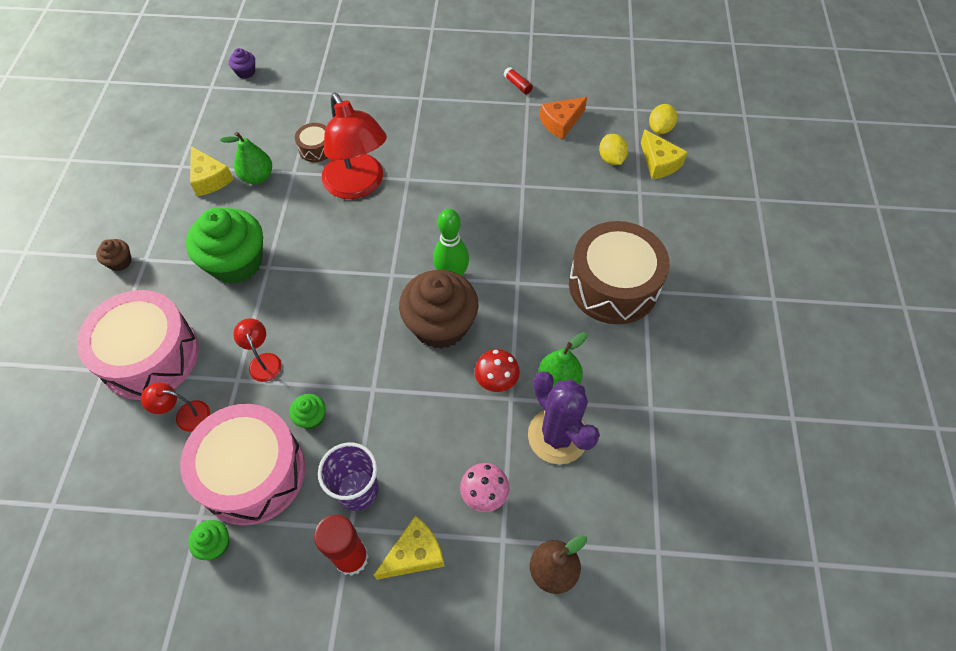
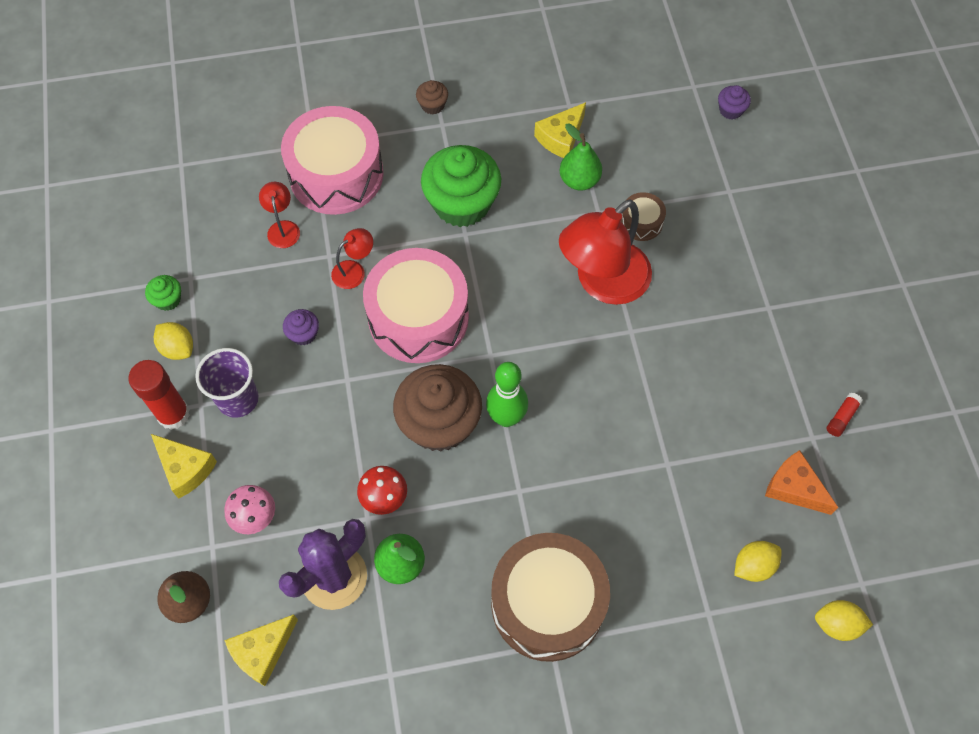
camera: 75 degrees right, 5 degrees up
pink drum [180,404,305,525] -> pink drum moved to [363,248,469,363]
green cupcake [289,394,326,429] -> purple cupcake [283,309,319,345]
yellow cheese [641,129,688,179] -> yellow cheese moved to [224,614,298,686]
none -> yellow lemon [154,322,193,360]

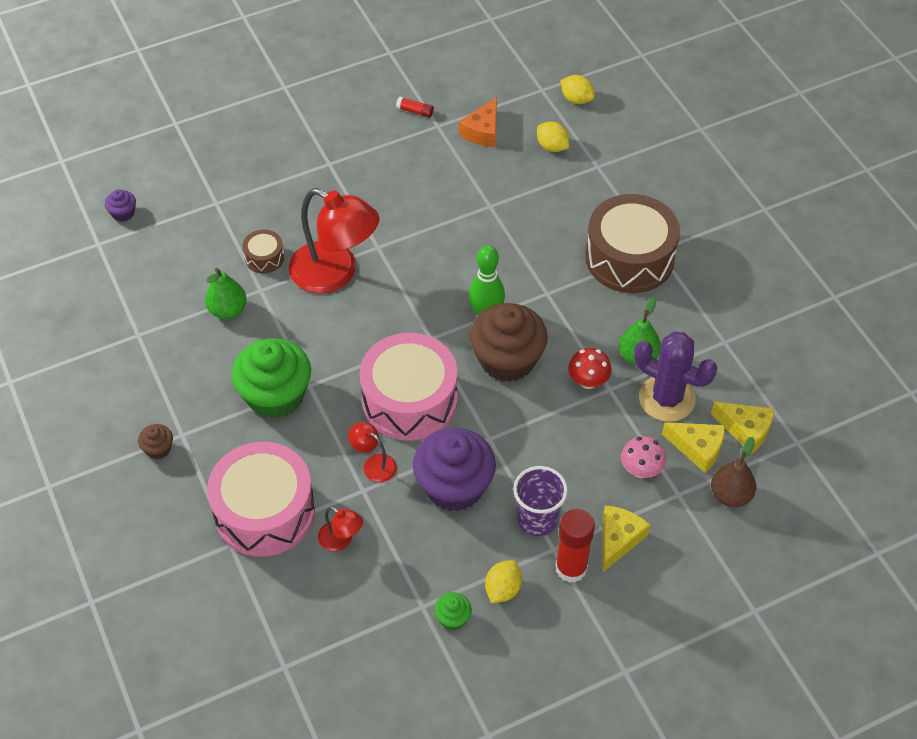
camera: 105 degrees left, 10 degrees down
red lamp [259,182,300,248] -> red lamp turned 120 degrees counterclockwise [318,507,363,551]
purple cupcake [283,309,319,345] -> purple cupcake [413,428,496,512], size x2.32
yellow cheese [534,102,586,158] -> yellow cheese moved to [662,422,725,473]
yellow lemon [815,600,873,641] -> yellow lemon turned 45 degrees counterclockwise [560,75,595,104]

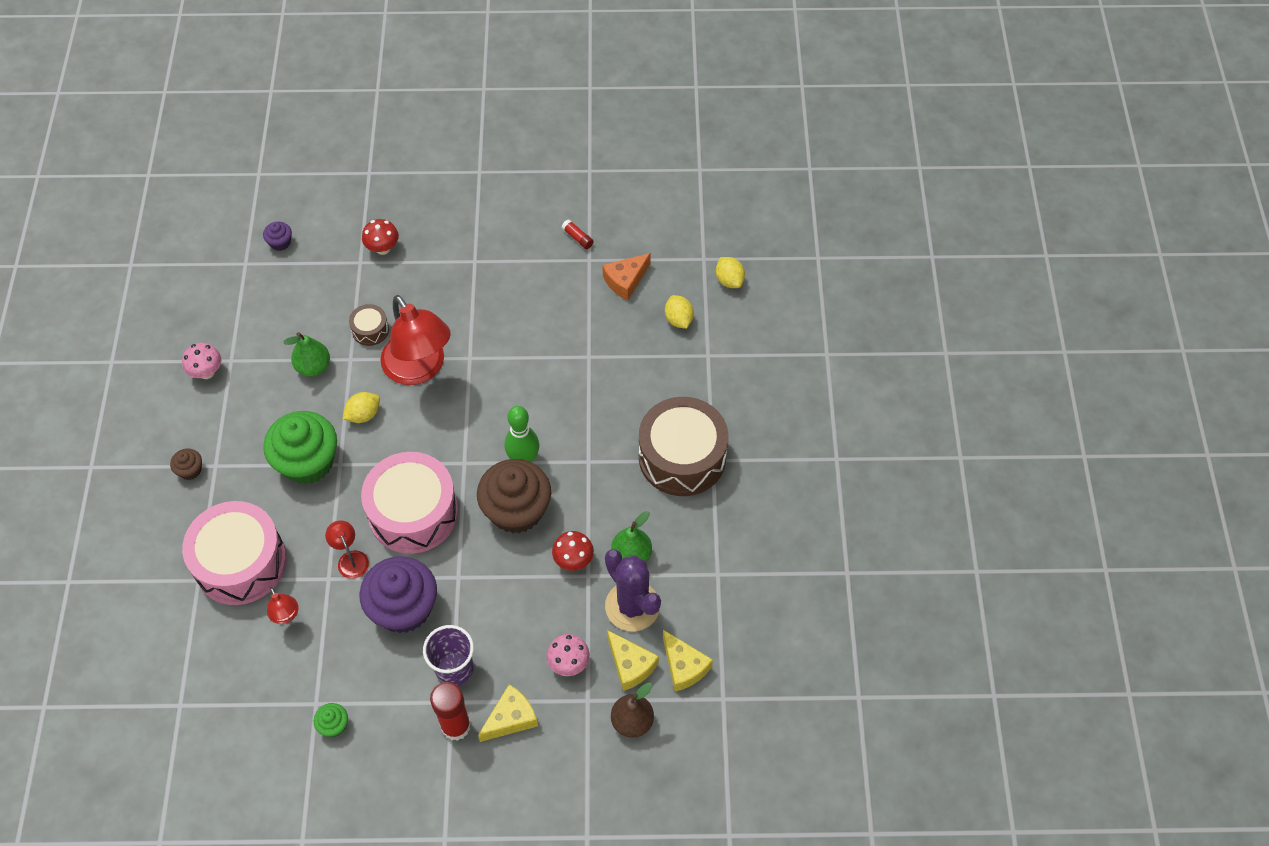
camera: 25 degrees right, 5 degrees up
yellow lemon [485,560,522,603] -> yellow lemon moved to [343,392,380,423]
none -> pink mushroom [182,343,221,379]
none -> red mushroom [362,219,399,255]

